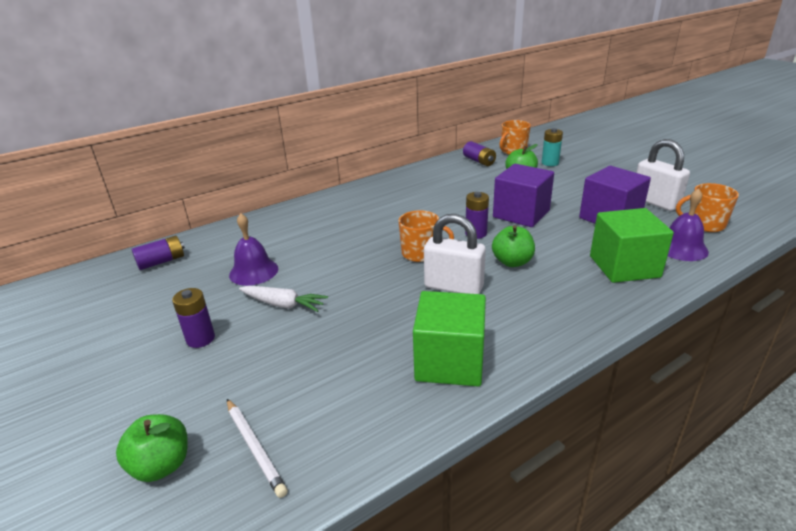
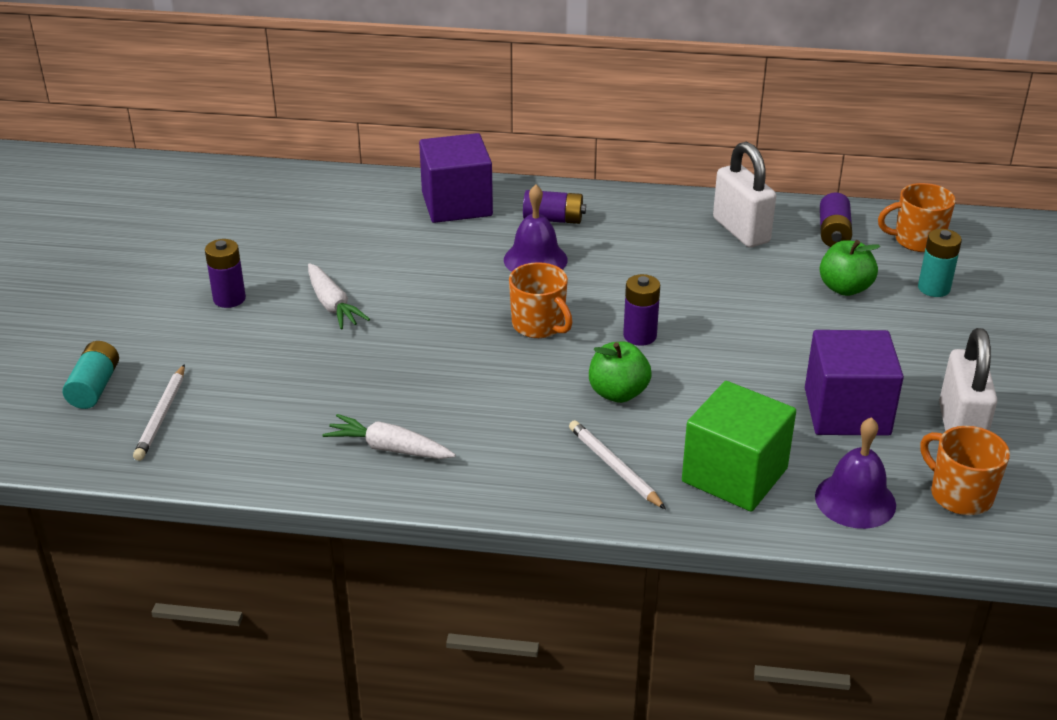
camera: 40 degrees right, 5 degrees up
green apple [116,414,188,482] -> turquoise battery [62,341,119,409]
purple battery [132,235,185,270] -> purple battery moved to [523,190,586,224]
purple bell [229,213,278,286] -> purple bell moved to [504,185,568,272]
green cube [413,291,486,387] -> white carrot [323,414,456,459]
white padlock [424,214,486,294] -> white padlock moved to [713,142,776,247]
purple cube [493,164,554,227] -> purple cube moved to [419,133,493,223]
none -> white pencil [569,420,666,509]

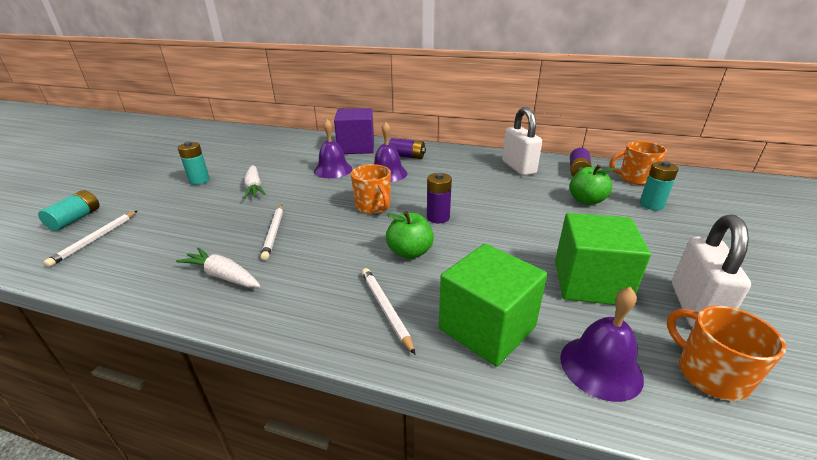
camera: 10 degrees right, 5 degrees down
purple battery [205,239,246,308] -> turquoise battery [177,142,210,185]
purple cube [805,330,904,436] -> green cube [555,213,651,305]
none -> white pencil [261,204,283,260]
none -> purple bell [314,119,352,178]

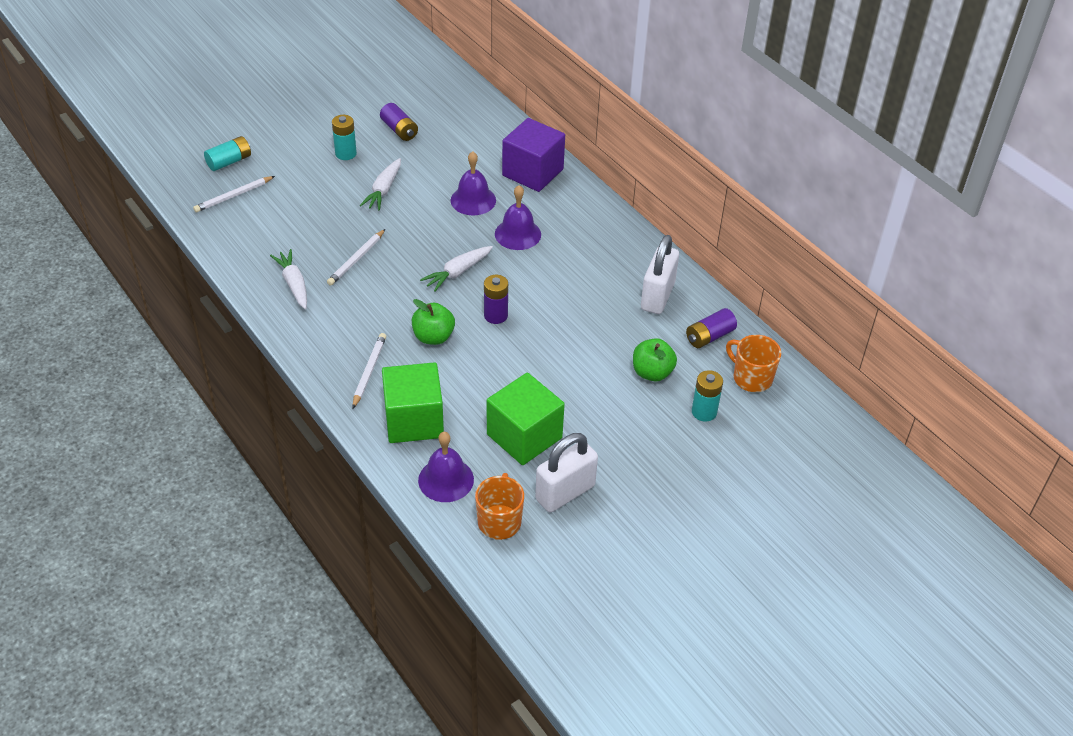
camera: 35 degrees right, 15 degrees up
orange mug [351,164,391,214] -> white carrot [420,246,493,292]
purple battery [389,138,426,159] -> purple battery moved to [380,103,418,141]

